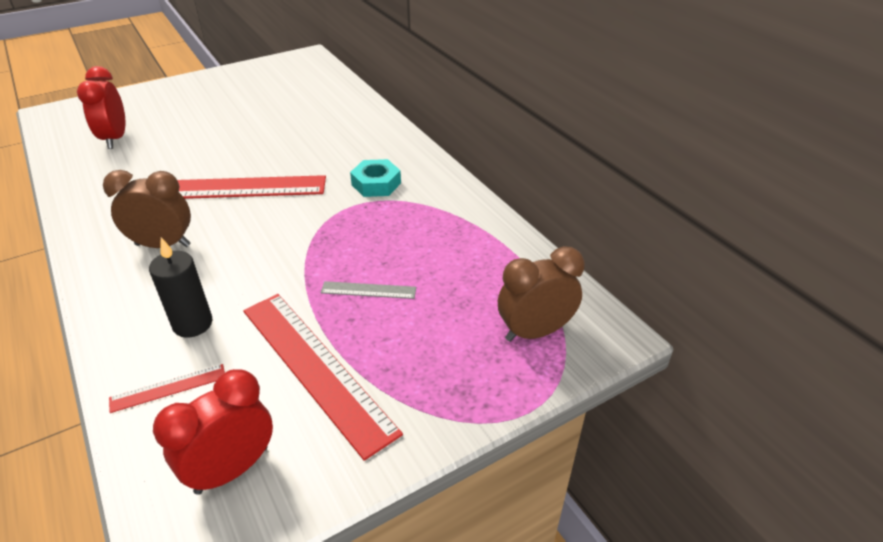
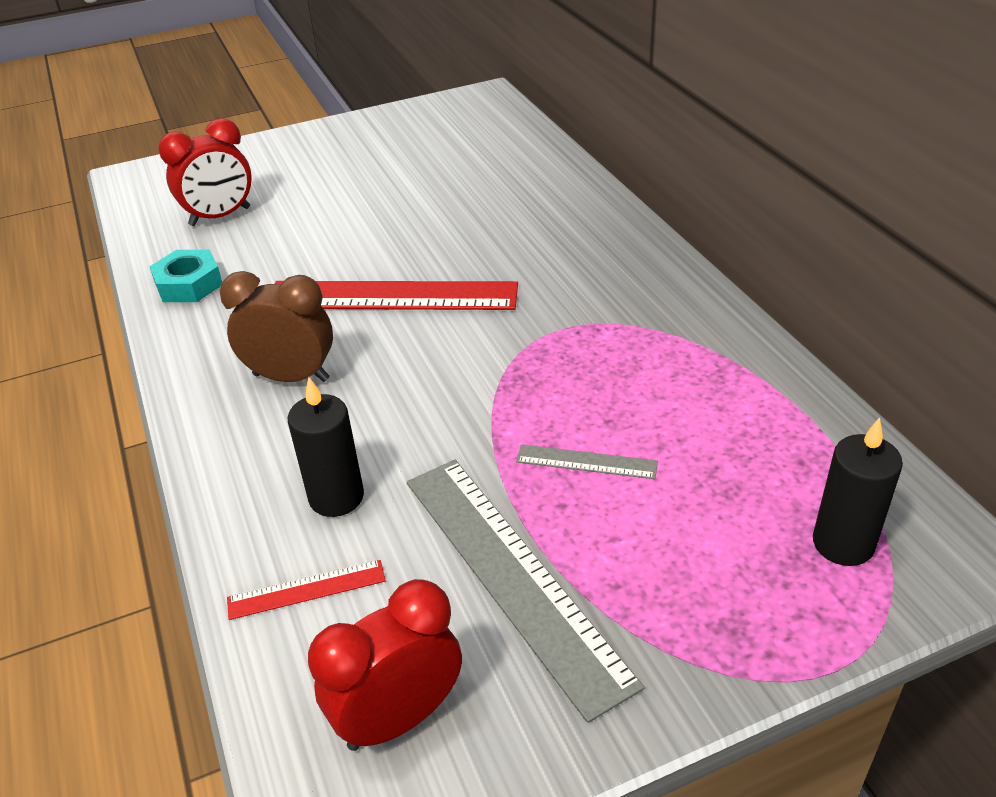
camera: 10 degrees right, 0 degrees up
red clock [77,66,126,149] -> red clock turned 120 degrees counterclockwise [158,118,252,226]
red ruler [243,294,403,461] -> grey ruler [407,460,644,723]
turquoise nut [350,159,401,197] -> turquoise nut moved to [149,250,222,302]
brown clock [498,246,584,342] -> black candle [813,417,903,566]

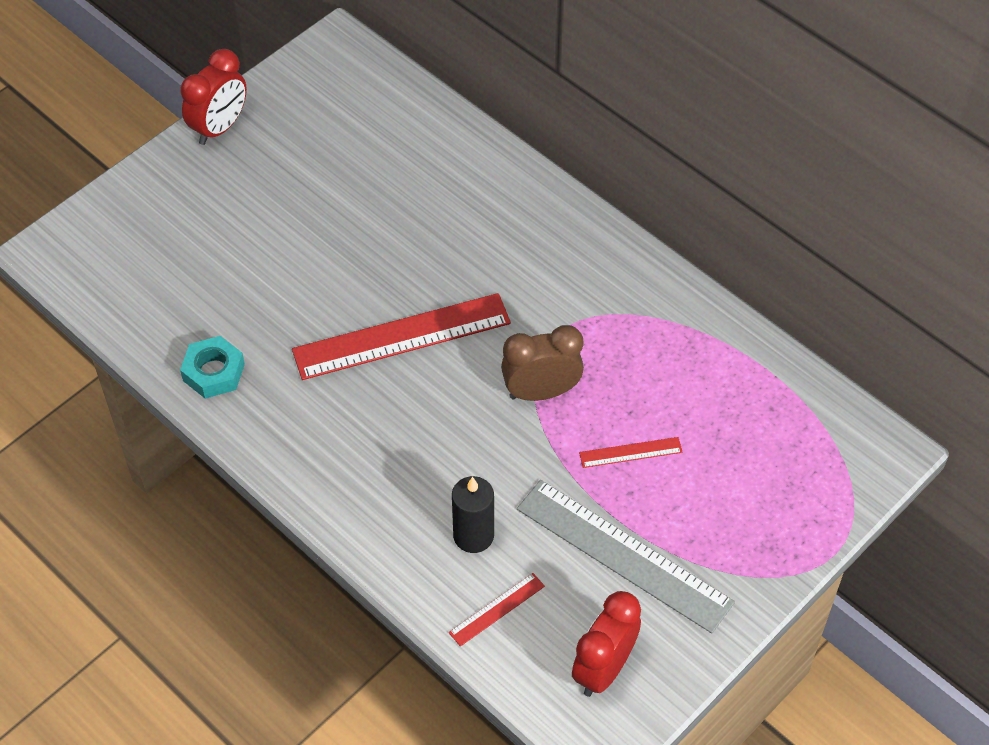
camera: 25 degrees left, 15 degrees up
red clock [158,118,252,226] -> red clock moved to [180,49,247,145]
brown clock [220,271,333,382] -> brown clock moved to [501,325,584,401]
grey ruler [516,444,658,479] -> red ruler [579,437,682,468]
black candle [813,417,903,566] -> none

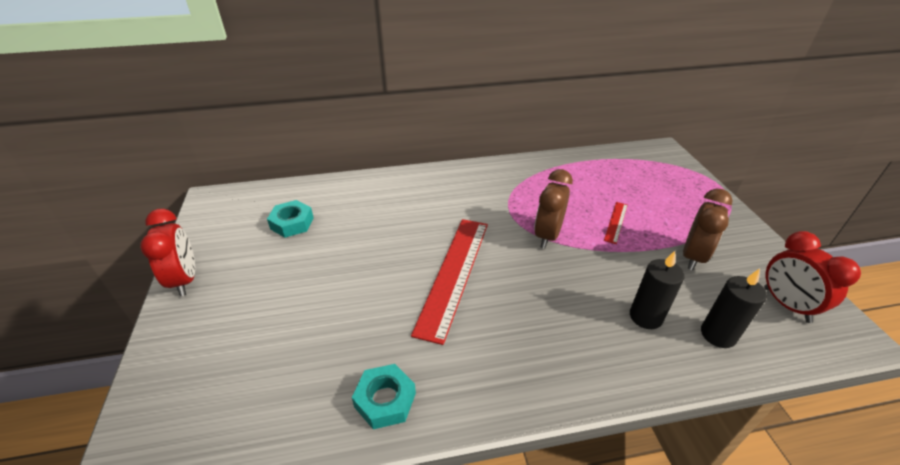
camera: 55 degrees left, 15 degrees down
red ruler [449,573,545,647] -> black candle [701,269,767,348]
grey ruler [517,480,735,633] -> brown clock [683,189,733,270]
none -> turquoise nut [267,200,314,238]

